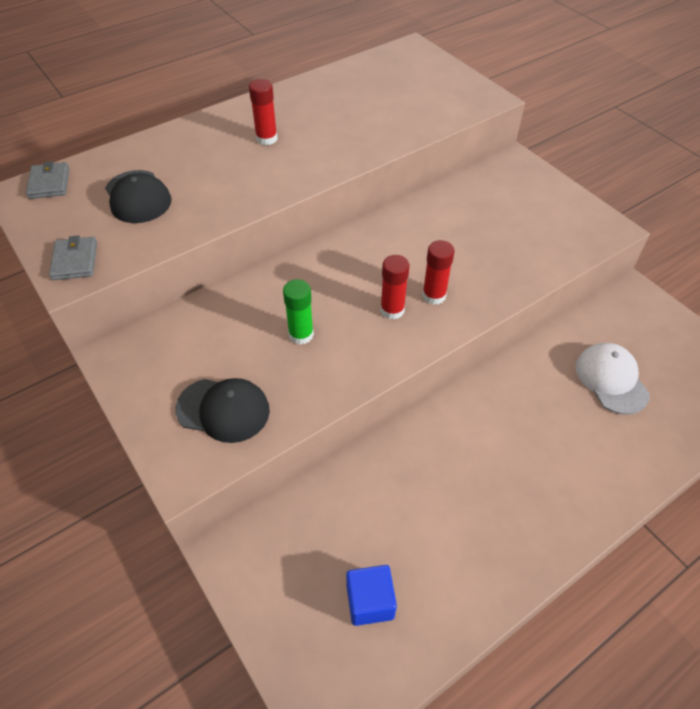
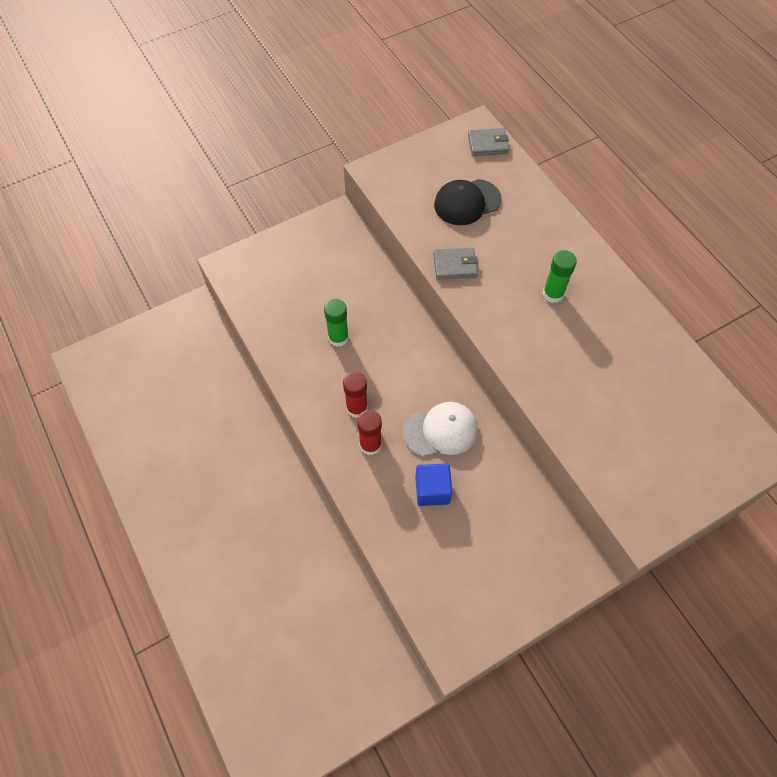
camera: 95 degrees right, 10 degrees up
grey wallet [49,235,97,280] -> grey wallet moved to [433,248,478,280]
black cap [175,378,270,443] -> none
red glue stick [249,79,278,145] -> green glue stick [543,250,577,303]
blue cube [346,565,397,626] -> blue cube moved to [415,463,452,506]
white cap [575,343,650,415] -> white cap moved to [403,402,478,457]

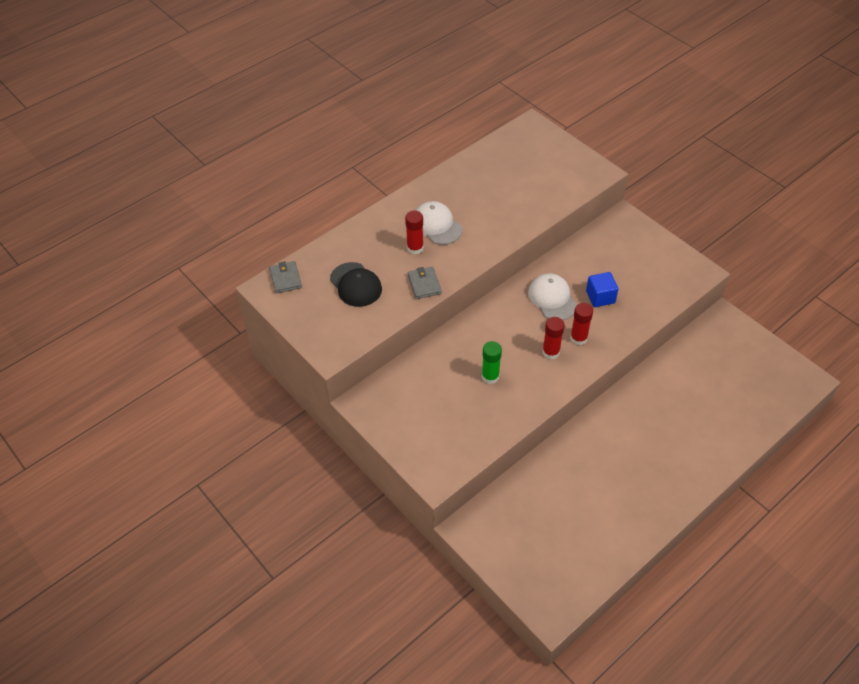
camera: 100 degrees left, 10 degrees down
green glue stick [543,250,577,303] -> white cap [415,201,463,245]
none -> red glue stick [405,211,424,254]

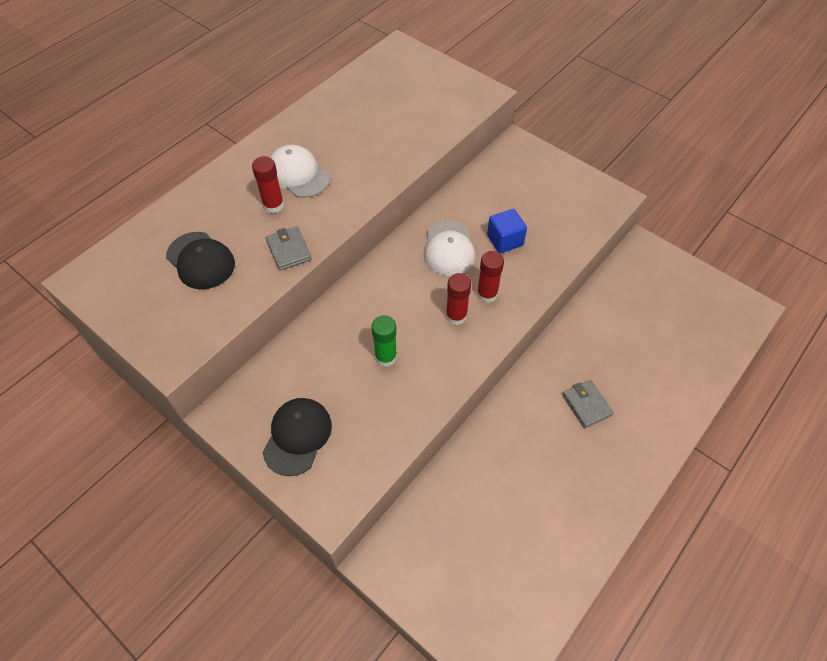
camera: 10 degrees left, 5 degrees up
grey wallet [269,261,302,294] -> grey wallet moved to [562,380,614,428]
white cap [528,273,577,320] -> white cap turned 150 degrees counterclockwise [424,220,475,276]
none -> black cap [262,398,332,476]

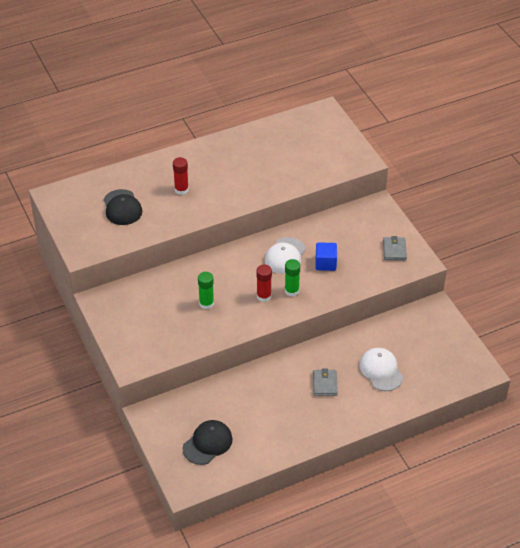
camera: 25 degrees right, 10 degrees down
black cap [262,398,332,476] -> black cap moved to [183,420,233,465]
grey wallet [266,226,312,271] -> grey wallet moved to [383,236,407,260]
white cap [270,145,331,198] -> white cap moved to [359,348,403,391]
red glue stick [477,251,504,303] -> green glue stick [285,259,300,297]

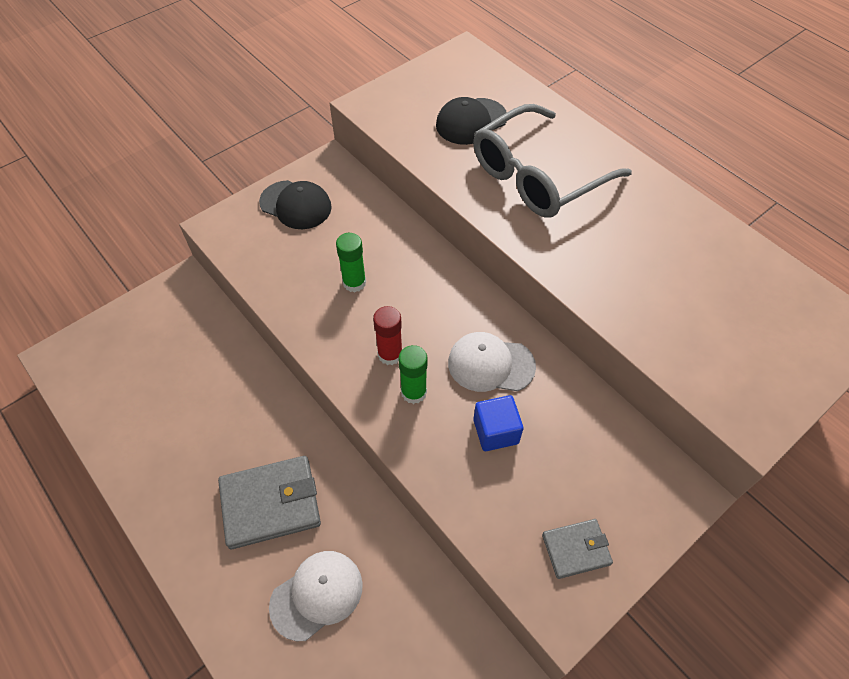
camera: 75 degrees right, 10 degrees up
red glue stick [173,157,189,195] -> grey glasses [473,104,632,218]
black cap [183,420,233,465] -> black cap moved to [259,180,332,229]
grey wallet [313,368,338,396] -> grey wallet [218,456,321,549], size x1.78

